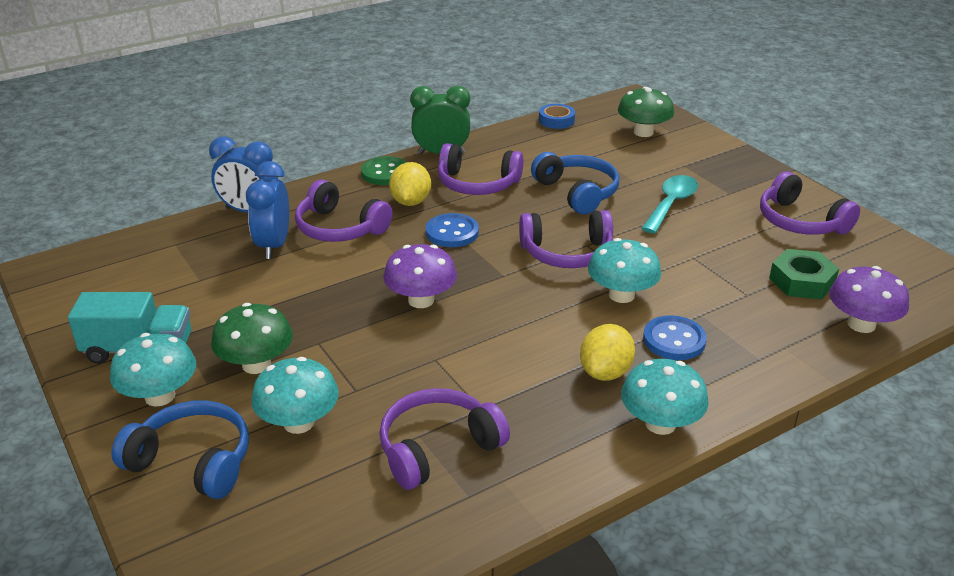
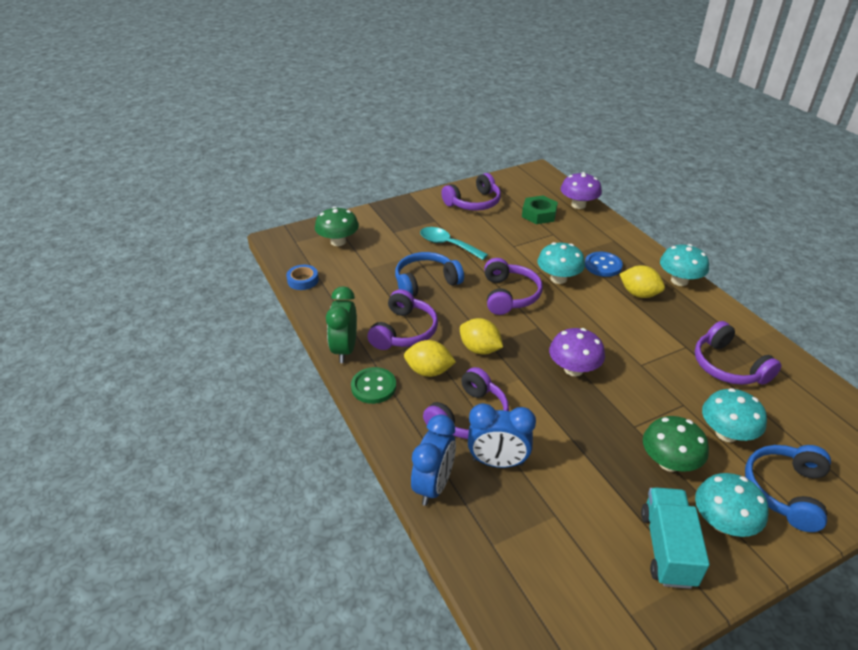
camera: 85 degrees left, 5 degrees up
blue button [426,213,479,247] -> yellow lemon [460,318,503,355]

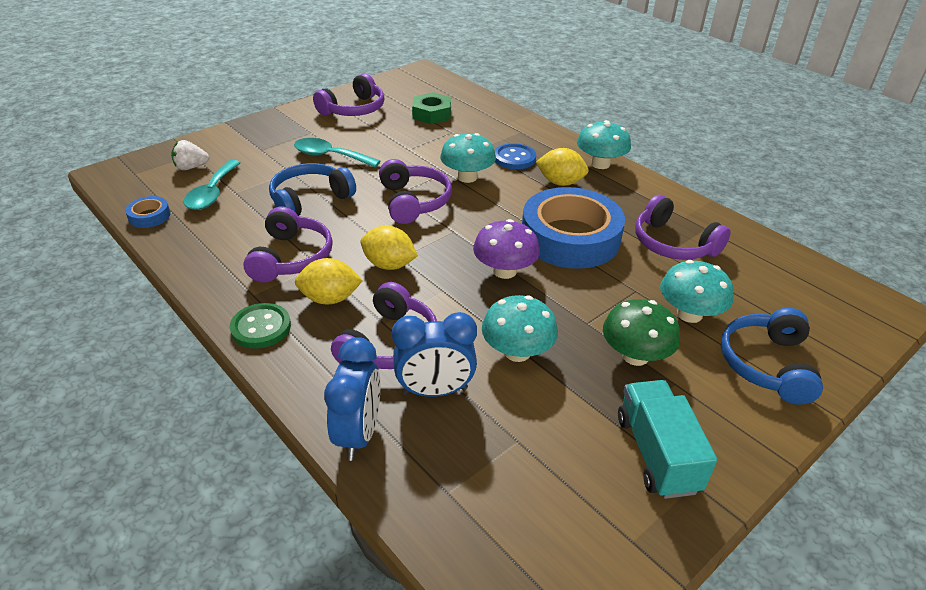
camera: 15 degrees left, 0 degrees up
green mushroom [315,207,359,246] -> white strawberry [171,140,209,170]
green clock [326,286,357,363] -> none
purple mushroom [561,172,602,209] -> none
turquoise mushroom [695,473,769,537] -> turquoise mushroom moved to [482,295,558,362]
none -> turquoise spoon [183,160,241,210]
none -> blue tape [522,187,625,269]

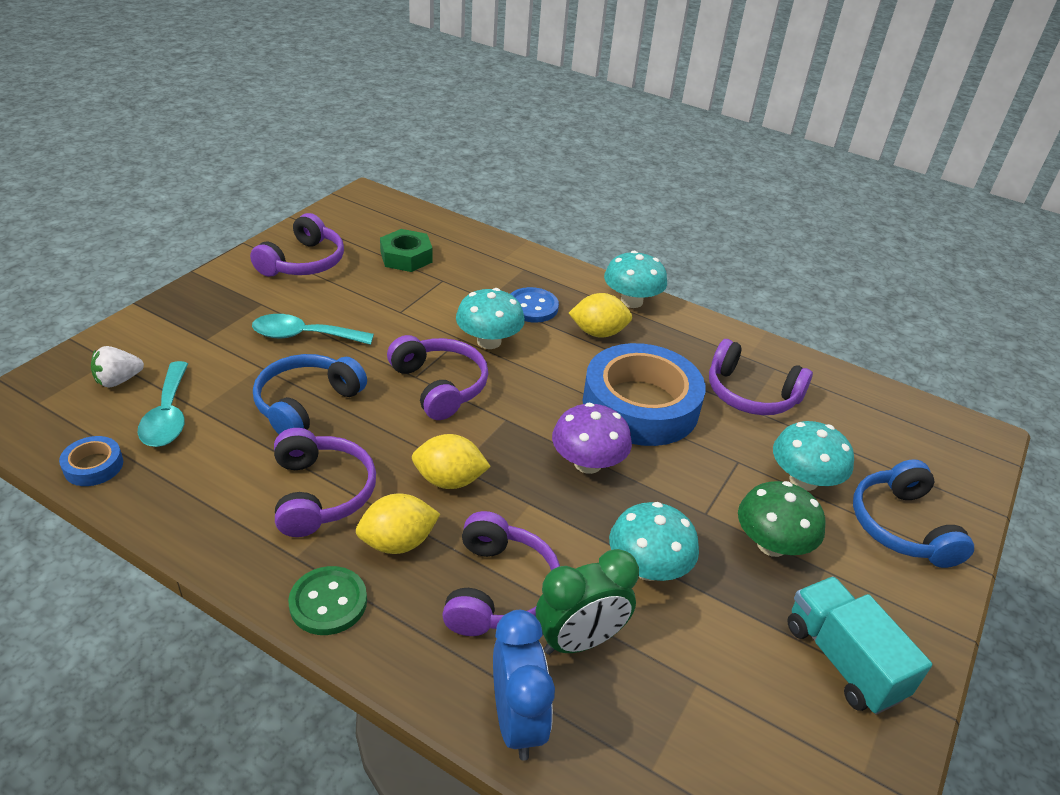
camera: 20 degrees left, 0 degrees up
blue clock [392,312,477,397] -> green clock [536,549,639,655]

